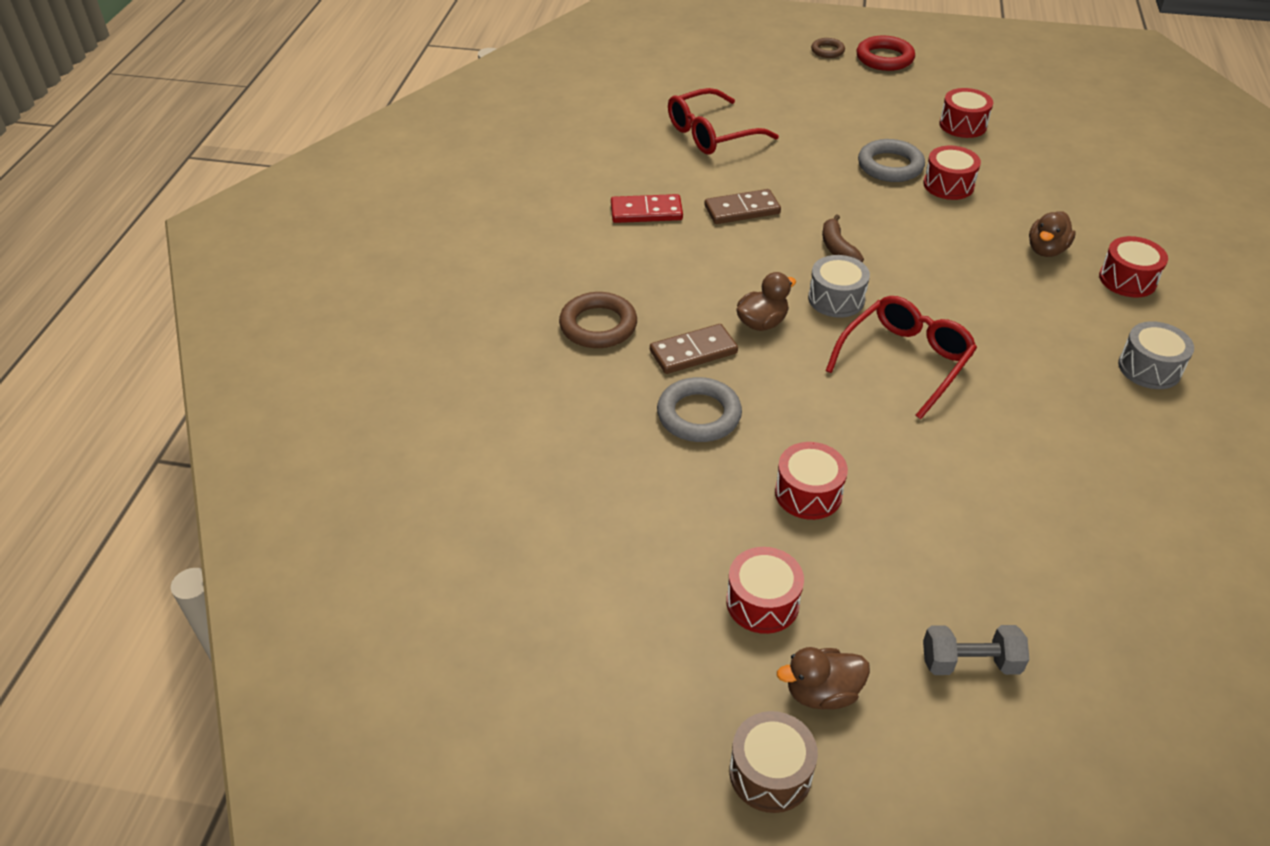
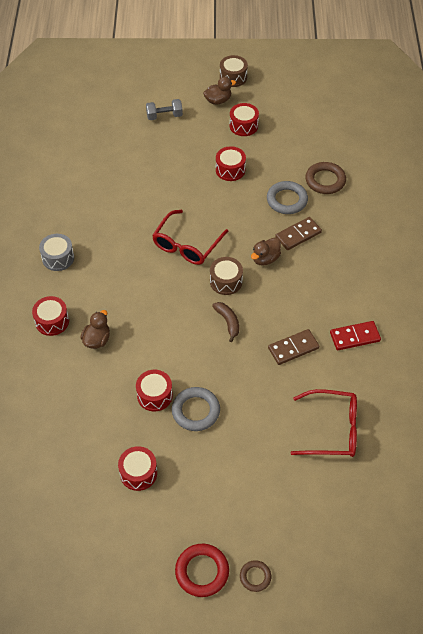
camera: 170 degrees right, 10 degrees up
brown ring [559,292,637,348] -> brown ring moved to [305,162,346,194]
red glasses [668,88,779,155] -> red glasses turned 45 degrees clockwise [291,389,357,457]
grey drum [808,255,870,318] -> brown drum [210,257,243,295]

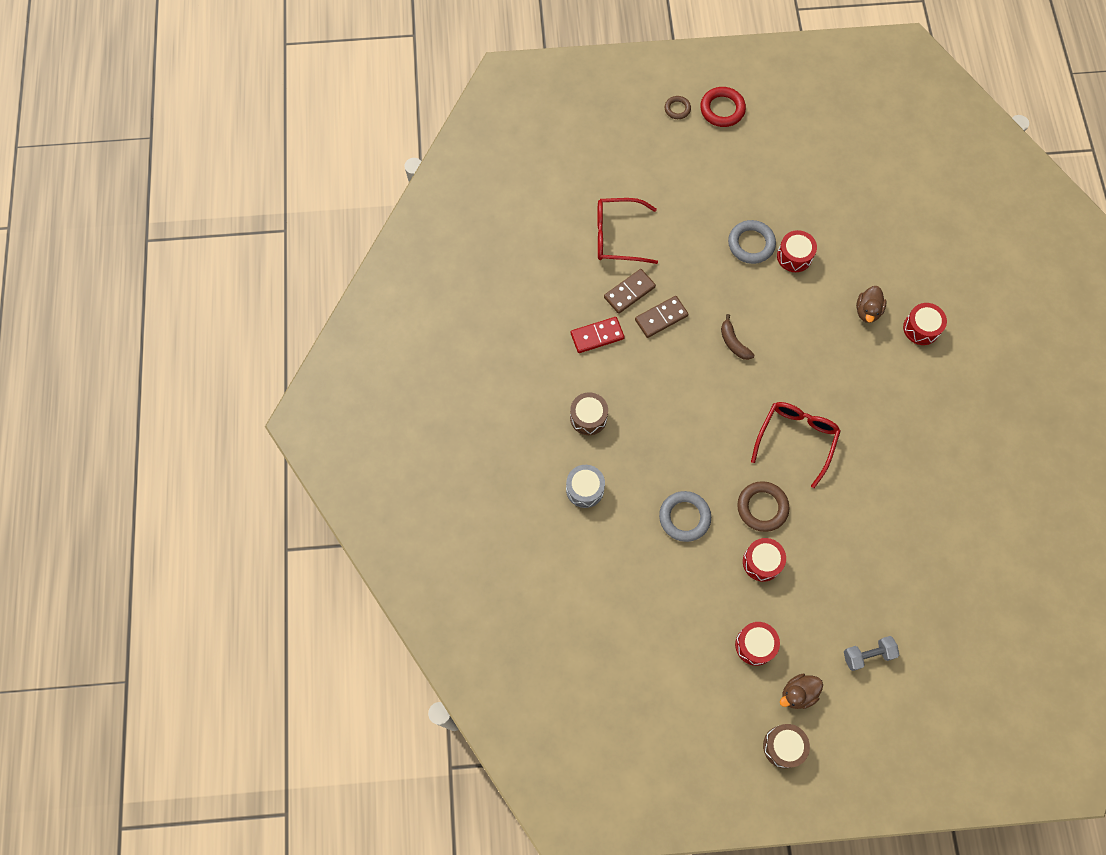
camera: 175 degrees right, 15 degrees up
grey drum [39,234,74,271] -> grey drum moved to [566,465,605,508]
red drum [118,446,157,491] -> none
brown drum [210,257,243,295] -> brown drum moved to [570,392,608,435]
brown duck [251,237,281,266] -> none
brown domino [275,217,322,250] -> brown domino moved to [604,269,656,314]
brown ring [305,162,346,194] -> brown ring moved to [737,481,790,532]

